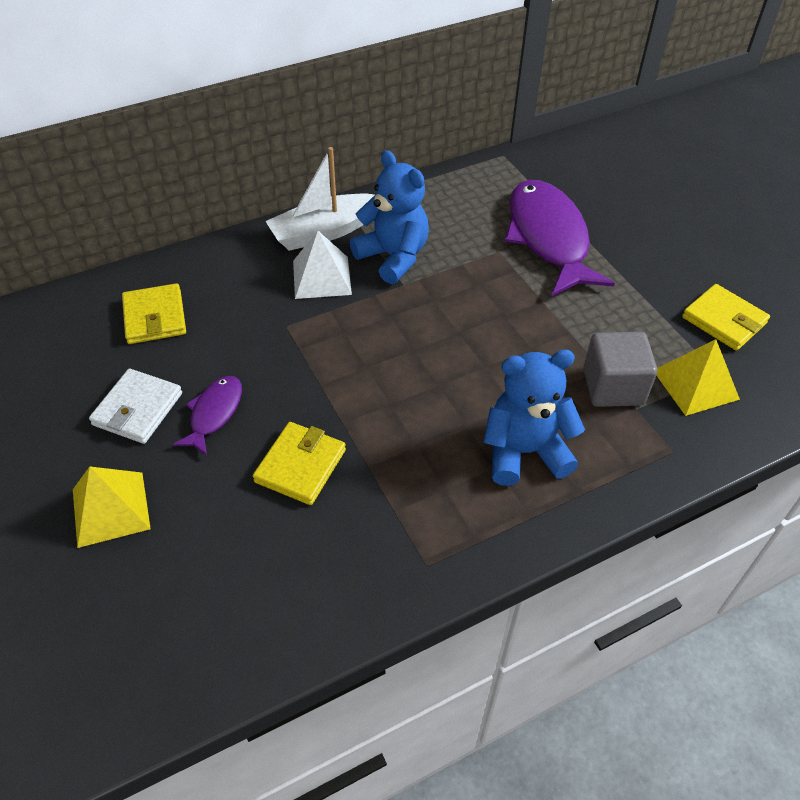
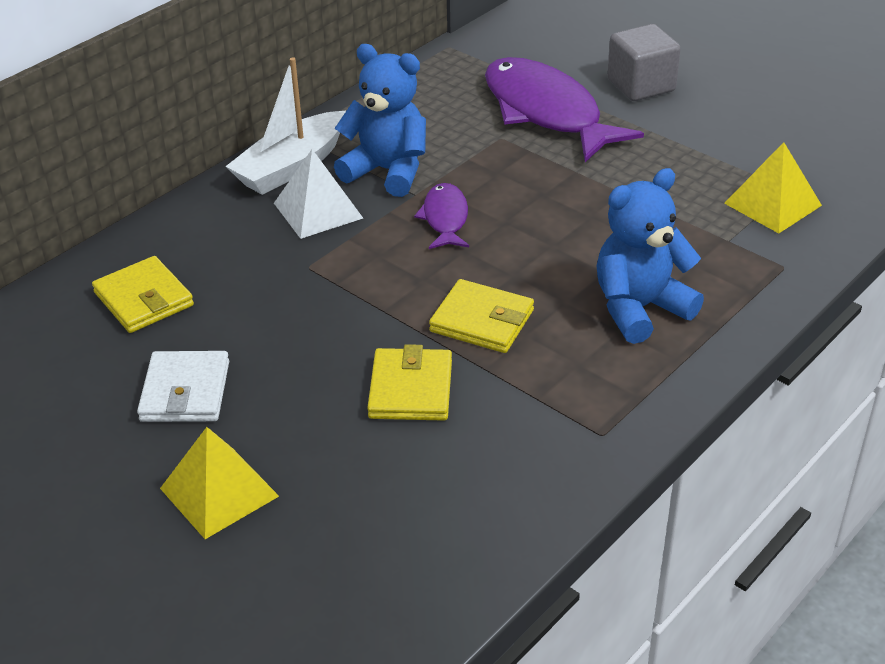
camera: 20 degrees left, 10 degrees down
purple fish [172,376,242,456] -> purple fish moved to [414,183,469,249]
grey cube [583,332,657,407] -> grey cube moved to [607,24,681,101]
yellow wallet [682,284,770,351] -> yellow wallet moved to [429,279,534,353]

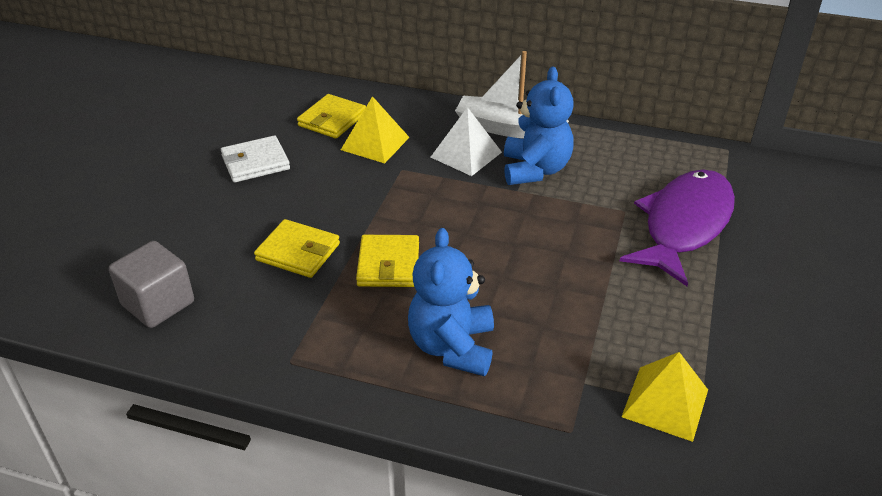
camera: 65 degrees right, 0 degrees up
yellow pyramid [160,427,279,539] -> yellow pyramid moved to [341,96,410,163]
yellow wallet [367,344,452,421] -> yellow wallet turned 45 degrees clockwise [254,219,340,278]
purple fish [414,183,469,249] -> none
blue teddy bear [596,168,704,344] -> blue teddy bear turned 120 degrees counterclockwise [408,228,494,376]
grey cube [607,24,681,101] -> grey cube moved to [109,241,194,328]

